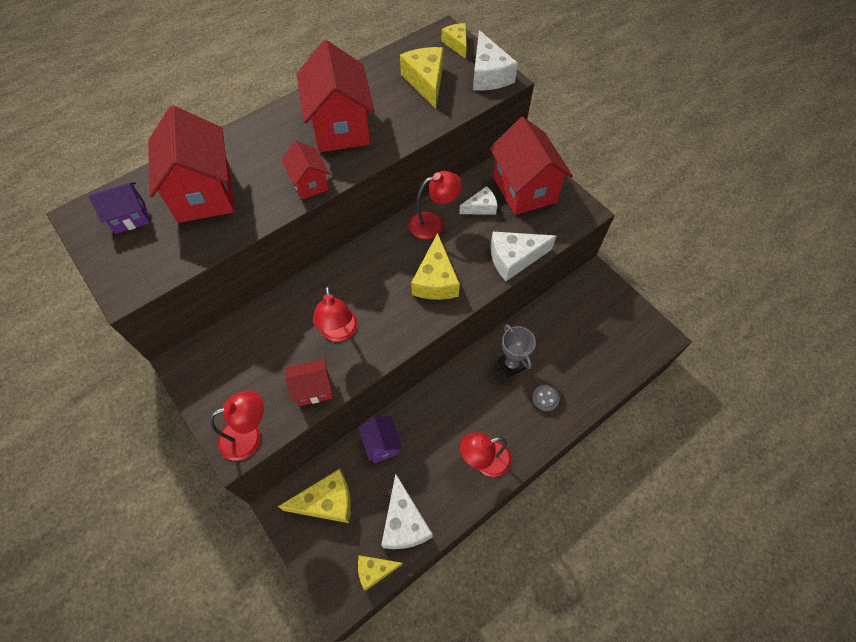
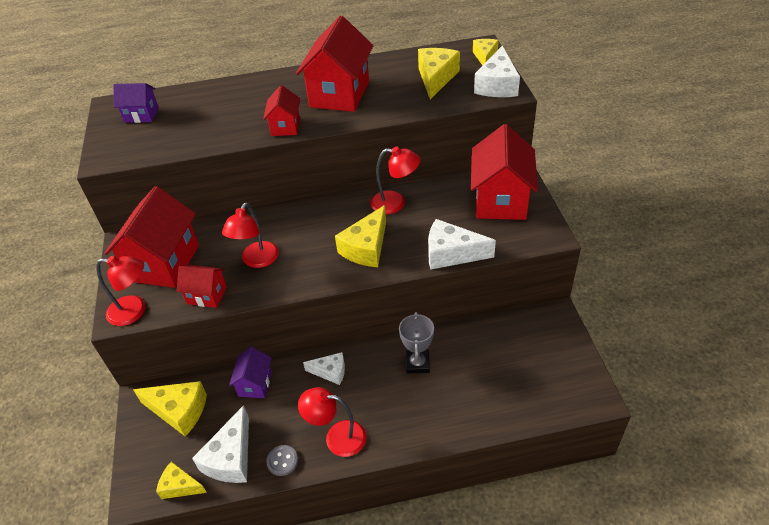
camera: 30 degrees right, 15 degrees down
red house [148,105,235,223] -> red house moved to [104,186,199,288]
white cheese [459,186,497,215] -> white cheese moved to [303,352,345,385]
grey button [532,385,560,411] -> grey button moved to [266,445,298,476]

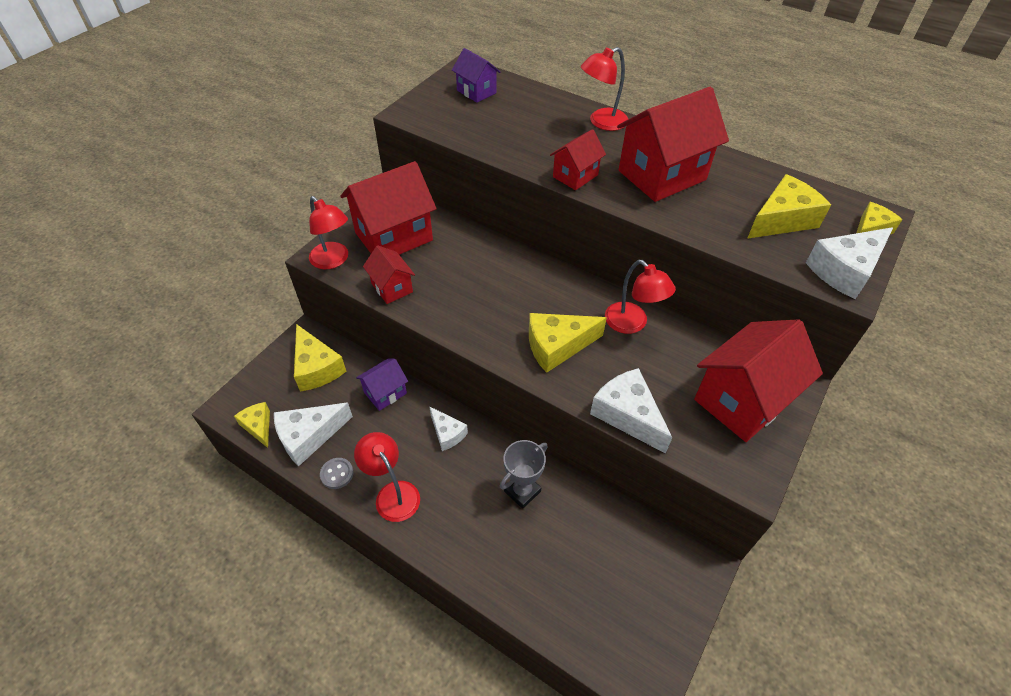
camera: 40 degrees right, 5 degrees up
red lamp [222,202,279,268] -> red lamp moved to [581,47,628,131]

